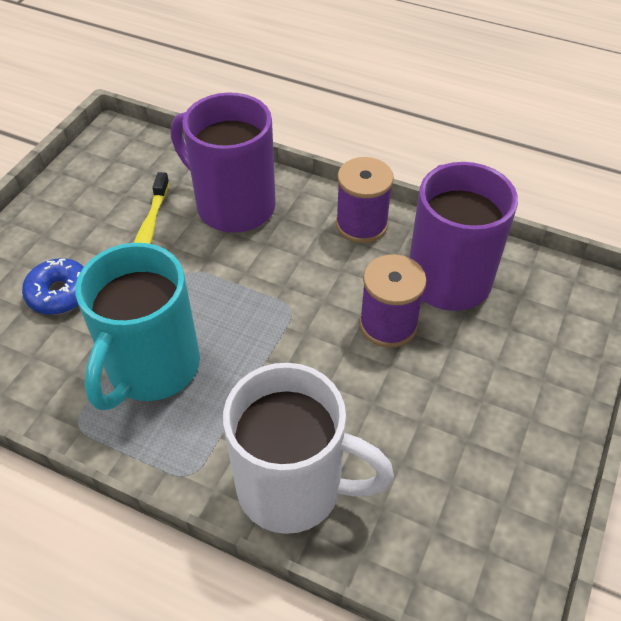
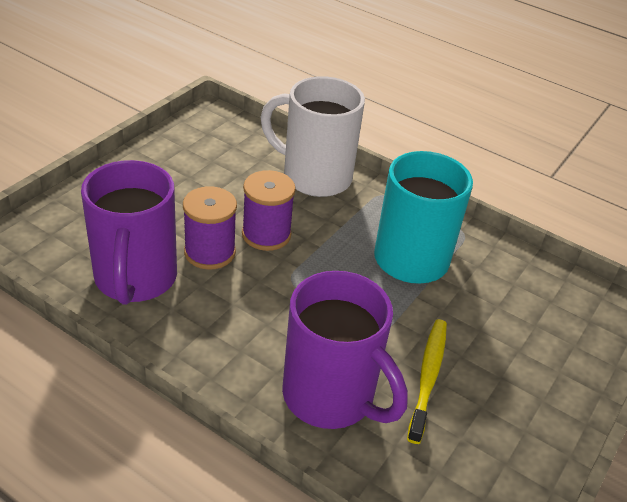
camera: 175 degrees left, 10 degrees down
blue donut [22,258,84,315] -> none
purple spool [336,157,394,243] -> purple spool moved to [242,170,296,251]

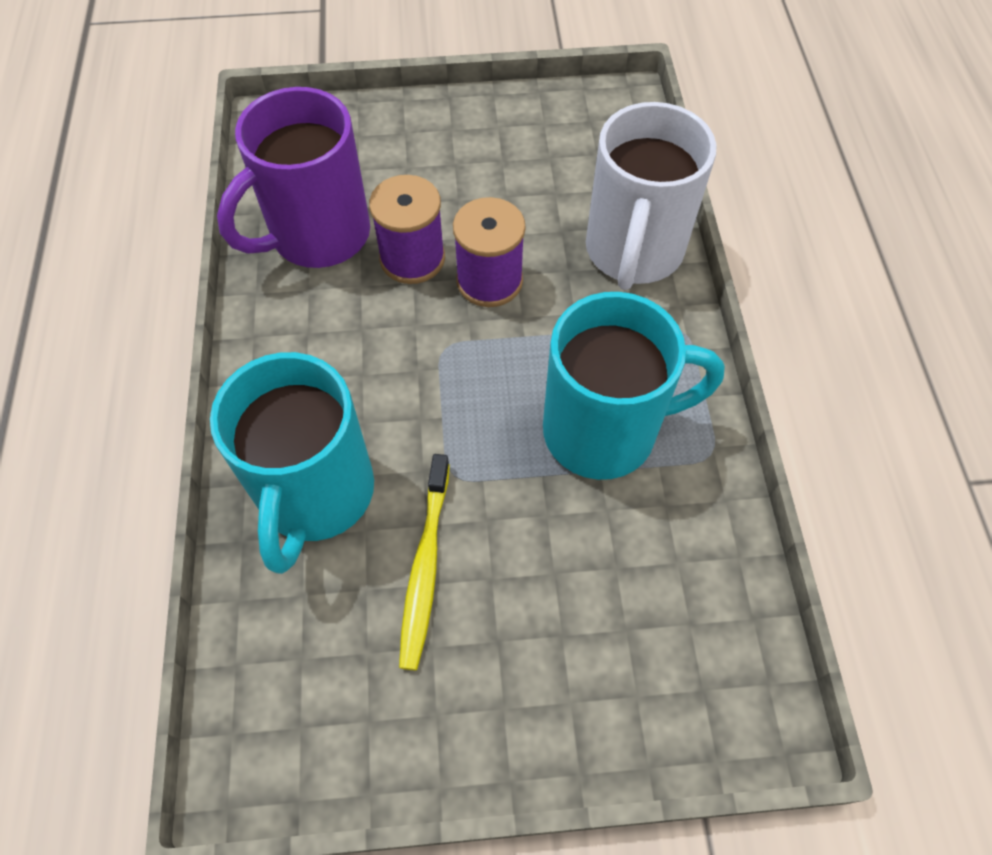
camera: 55 degrees right, 20 degrees up
white mug [260,76,365,197] -> white mug turned 150 degrees counterclockwise [586,102,716,290]
purple mug [282,271,408,429] -> turquoise mug [210,352,374,574]
yellow toothbrush [407,319,447,444] -> yellow toothbrush turned 120 degrees clockwise [399,454,450,670]

